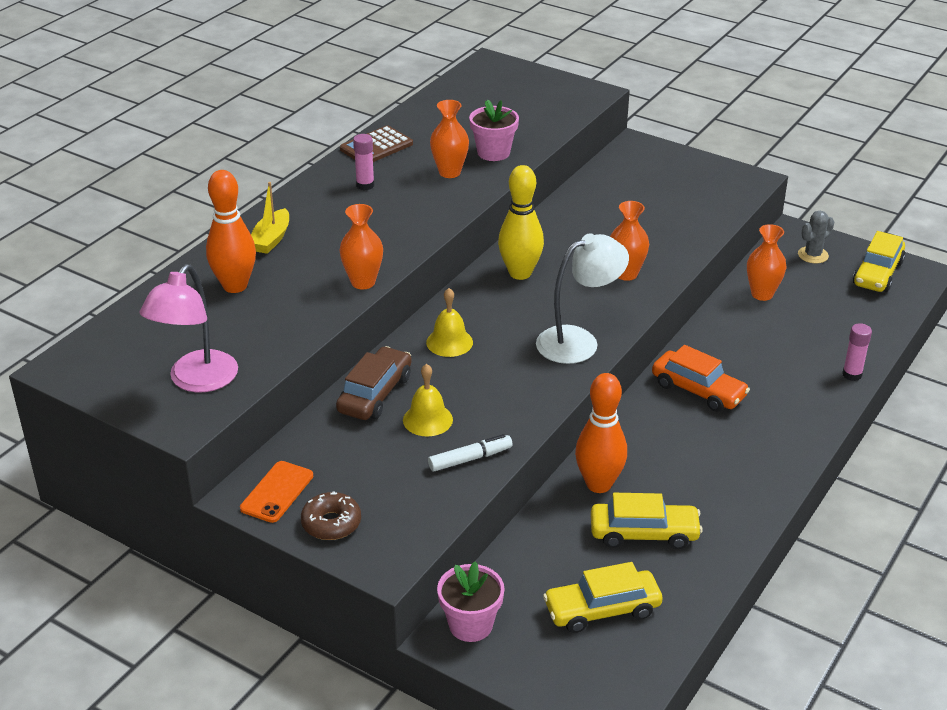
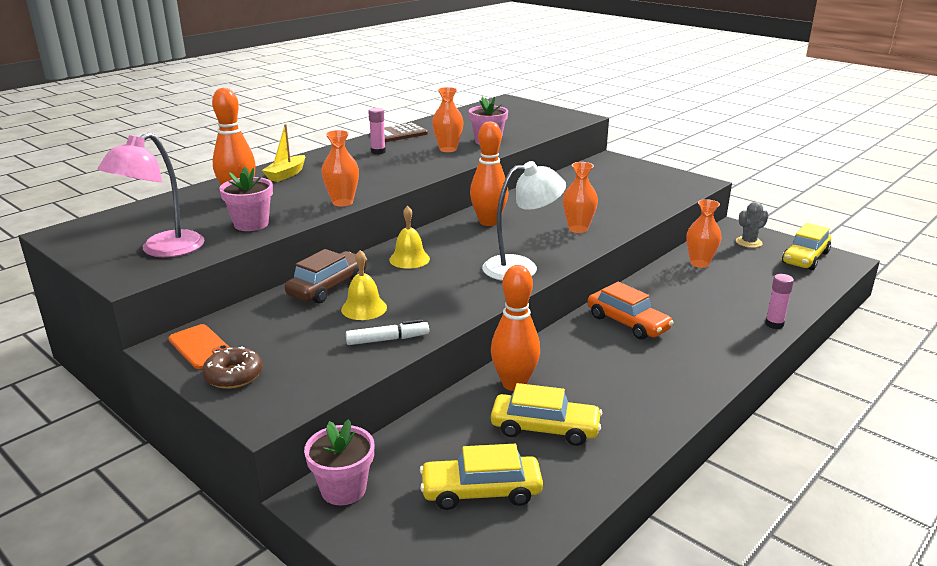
camera: 10 degrees right, 10 degrees down
orange phone [240,461,313,523] -> orange phone turned 75 degrees counterclockwise [169,324,230,369]
yellow bowling pin [498,165,544,280] -> orange bowling pin [470,122,508,226]
none -> pink flower pot [219,167,273,231]

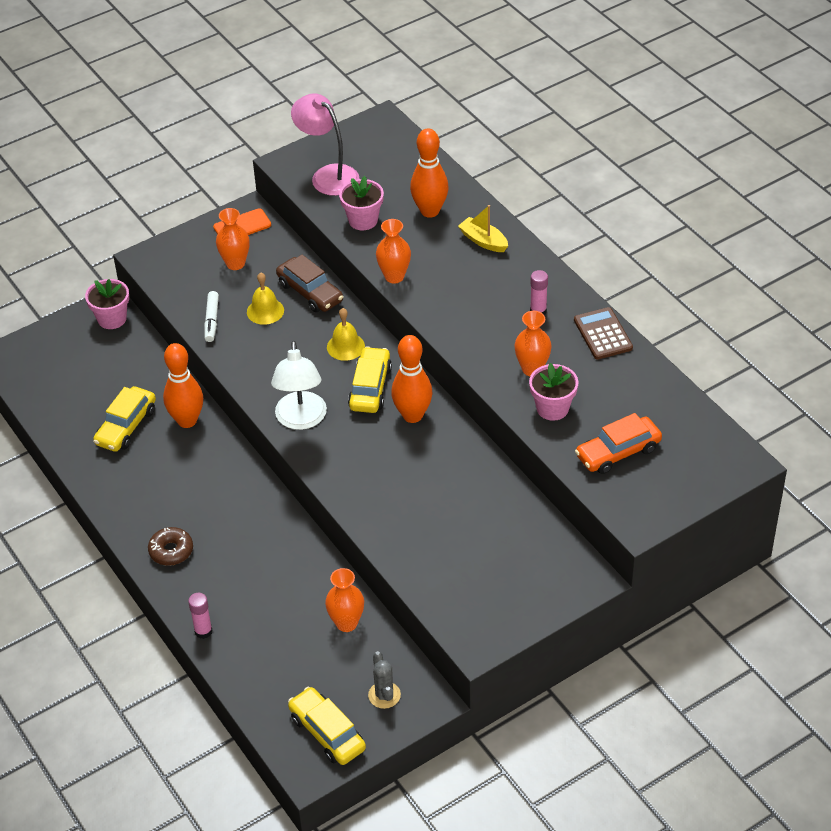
camera: 105 degrees right, 20 degrees up
brown donut [202,346,263,389] -> brown donut moved to [148,527,193,566]
yellow car [420,444,543,510] -> yellow car moved to [348,346,392,413]
orange vase [563,162,598,233] -> orange vase moved to [216,208,250,270]
orange car [587,282,674,340] -> orange car moved to [575,413,662,474]

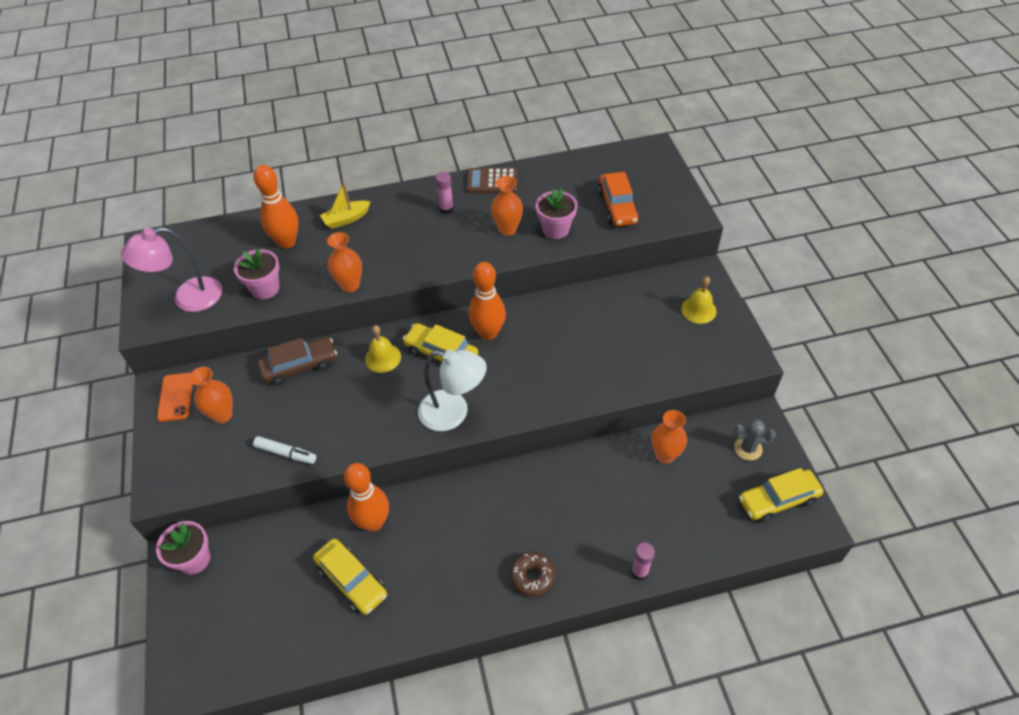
camera: 70 degrees left, 5 degrees up
yellow bell [247,273,284,325] -> yellow bell moved to [681,276,717,324]

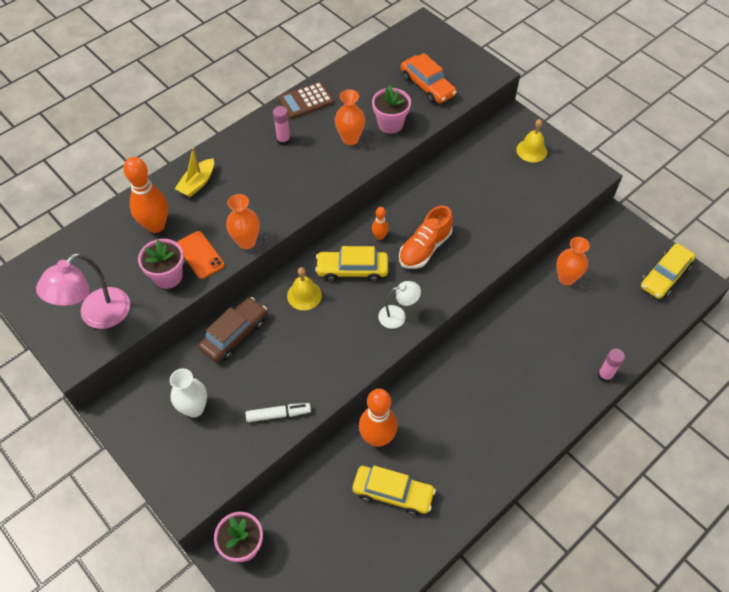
camera: 30 degrees left, 5 degrees up
orange phone [157,373,193,422] -> orange phone moved to [177,231,225,279]
orange vase [189,367,233,423] -> white vase [170,368,207,418]
white lamp [418,350,487,431] -> white lamp [378,281,421,329], size x0.59
orange bowling pin [469,262,506,340] -> orange bowling pin [372,207,389,240], size x0.49
brown donut [510,552,555,597] -> none
grey cactus [733,419,776,460] -> none
none -> orange shoe [399,206,453,269]

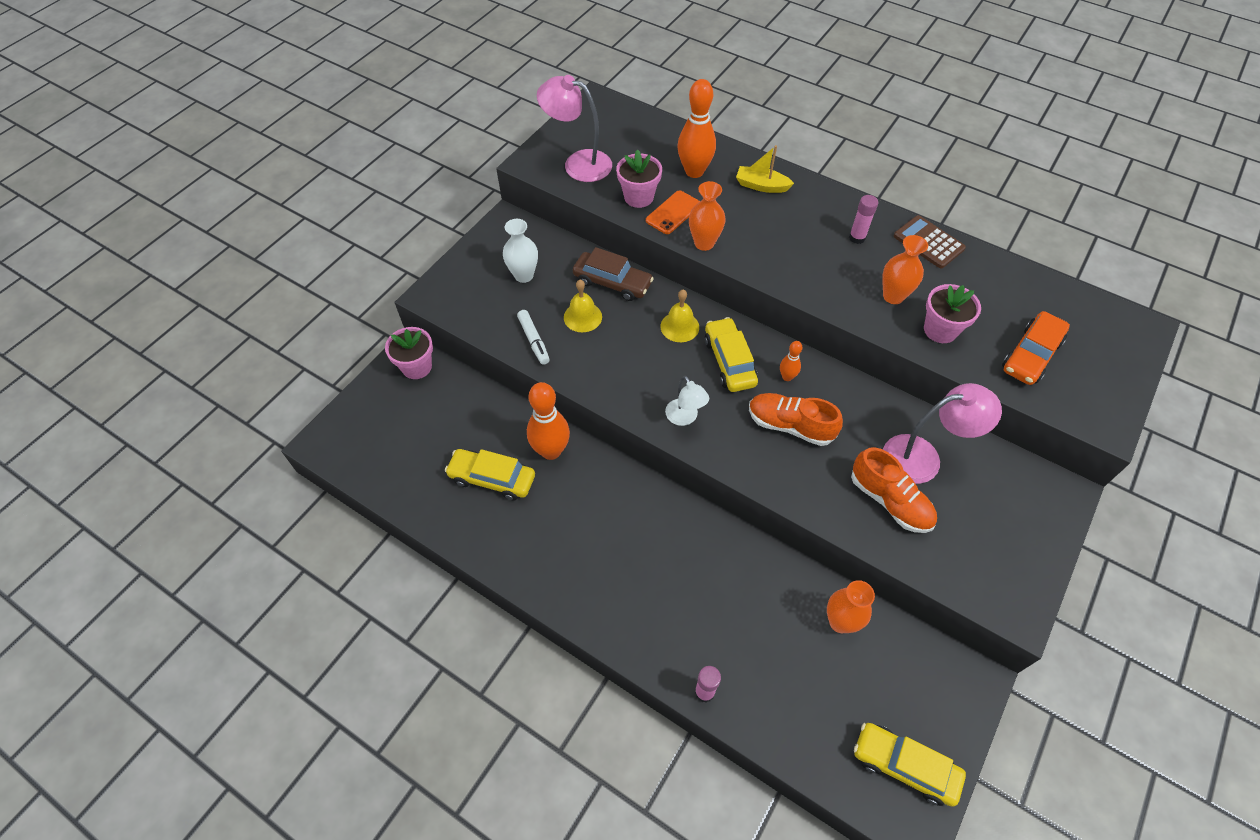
camera: 75 degrees right, 0 degrees up
yellow car [353,466,436,516] -> yellow car turned 105 degrees clockwise [445,449,535,500]
yellow bell [516,119,547,162] -> yellow bell moved to [564,280,602,332]
none -> orange shoe [851,447,937,533]
none -> pink lamp [883,383,1002,484]

